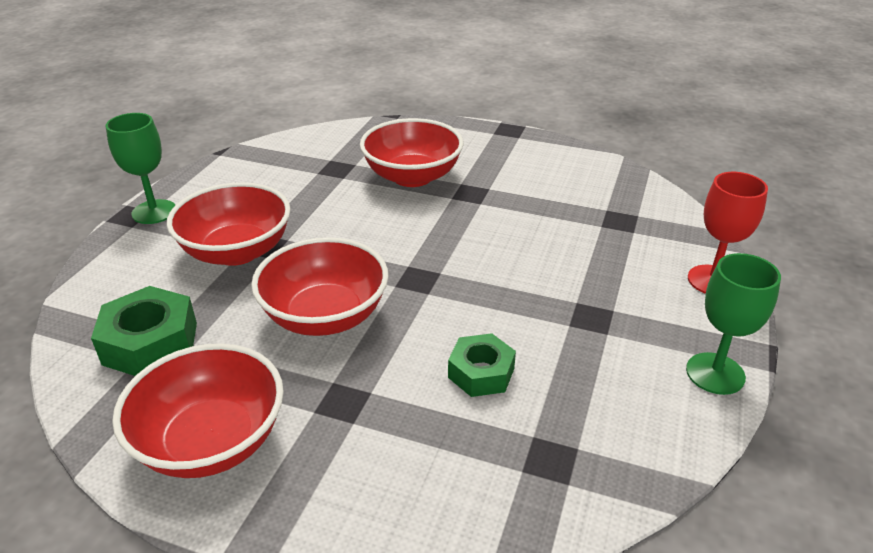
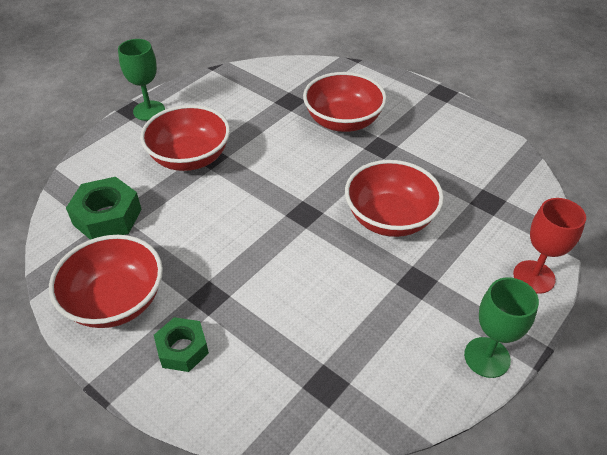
camera: 20 degrees right, 10 degrees up
red bowl [251,237,389,336] -> red bowl moved to [345,160,444,237]
green nut [448,333,516,397] -> green nut moved to [154,317,209,372]

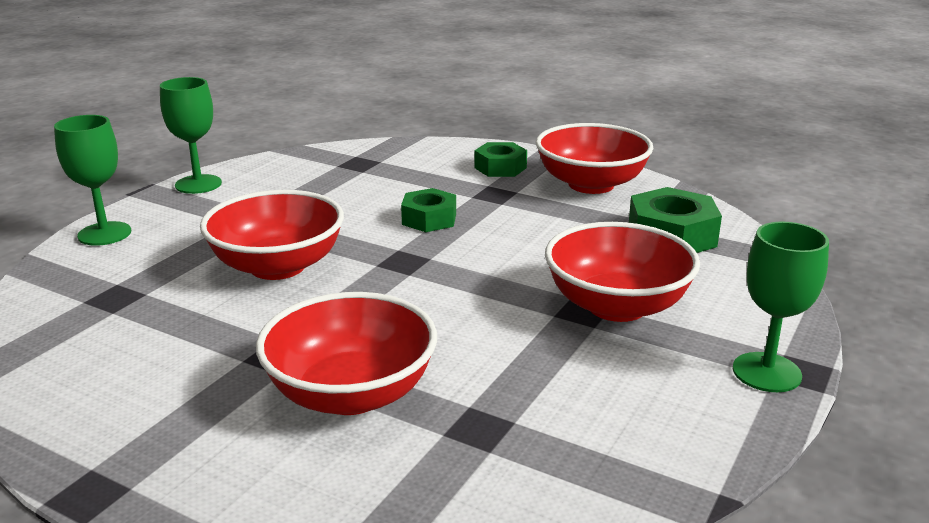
camera: 170 degrees right, 20 degrees down
red goblet [513,198,586,294] -> green goblet [54,115,131,246]
none -> green nut [401,188,456,232]

